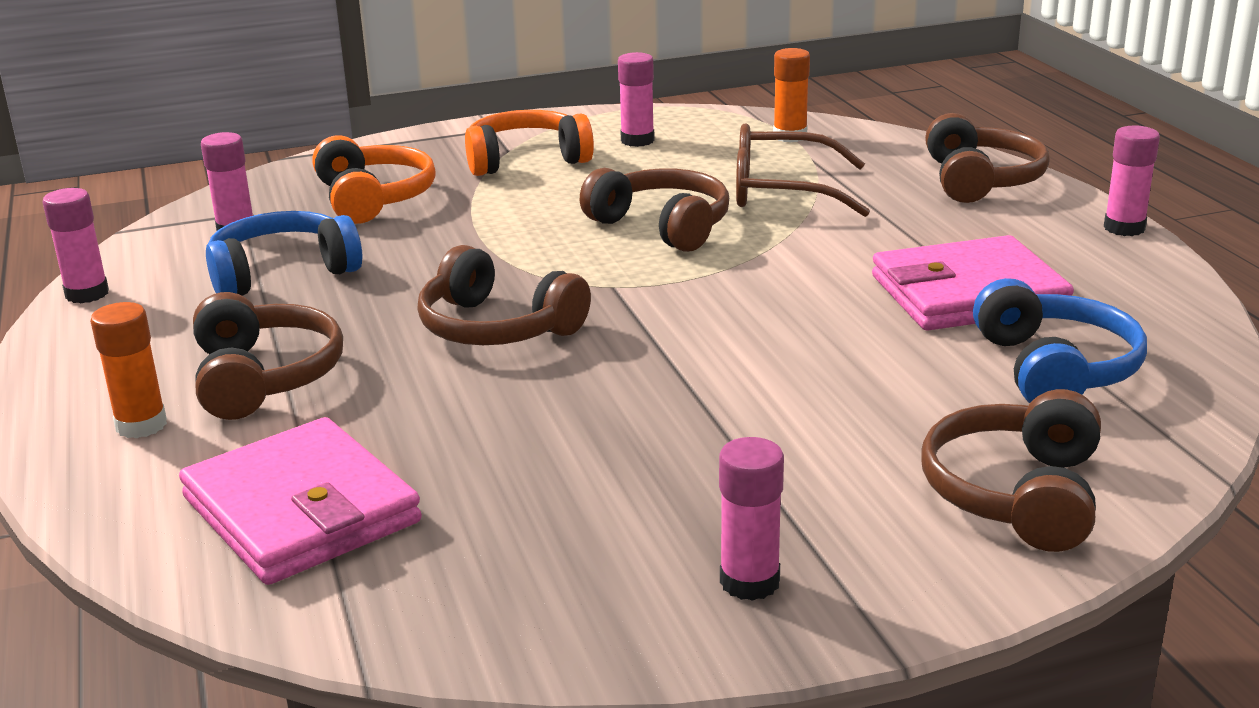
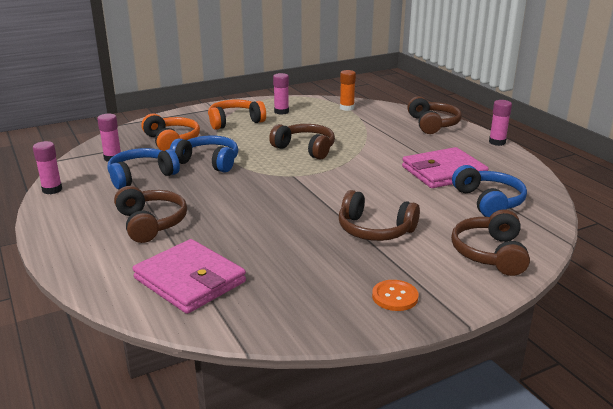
camera: 10 degrees left, 0 degrees up
orange glue stick [90,302,167,438] -> none
brown headphones [417,245,591,345] -> brown headphones moved to [339,190,420,241]
pink glue stick [719,437,784,601] -> orange button [372,280,418,311]
brown glasses [736,123,870,217] -> none
none -> blue headphones [170,136,238,172]

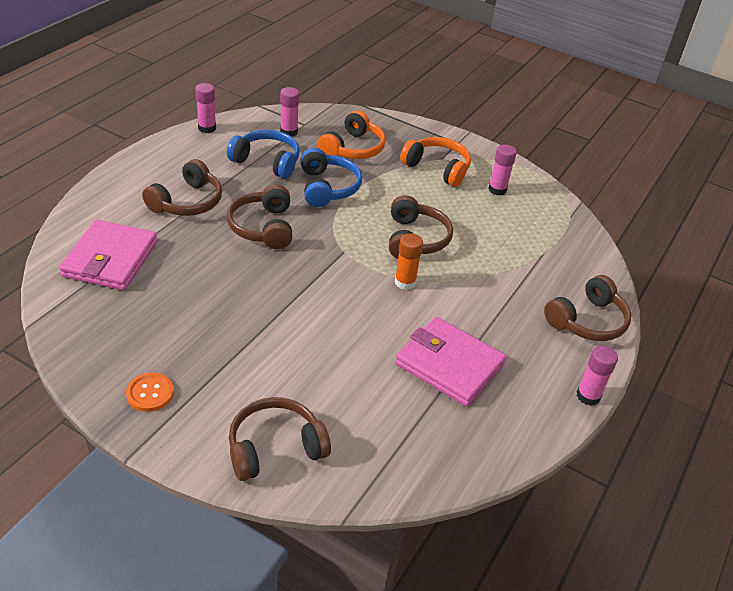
camera: 55 degrees right, 15 degrees up
brown headphones [339,190,420,241] -> brown headphones moved to [227,184,292,249]
orange glue stick [340,70,356,111] -> orange glue stick moved to [395,233,423,290]
blue headphones [452,165,527,217] -> none

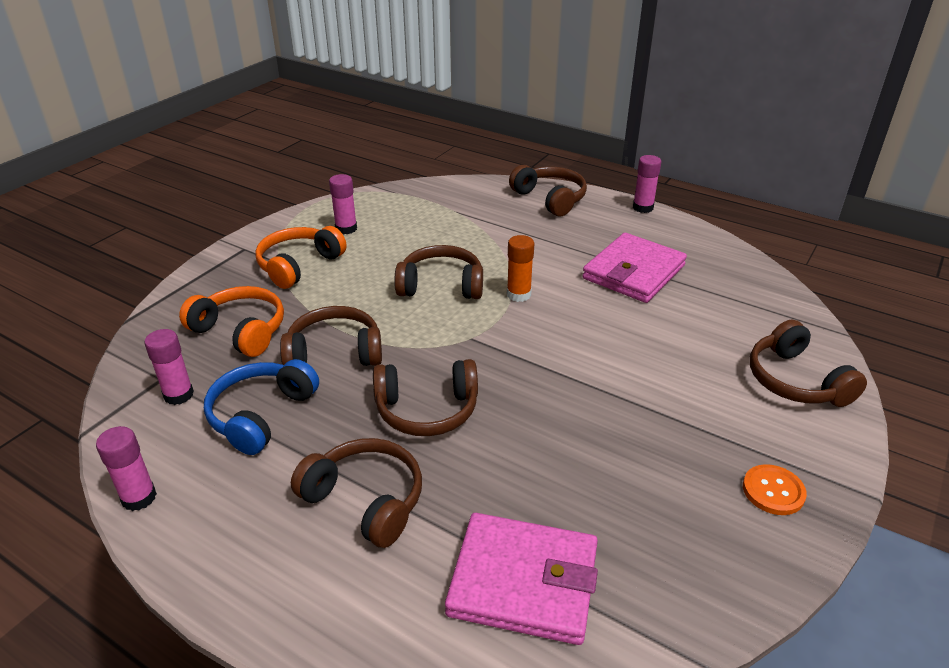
camera: 85 degrees left, 5 degrees down
blue headphones [301,148,362,207] -> brown headphones [280,306,382,366]

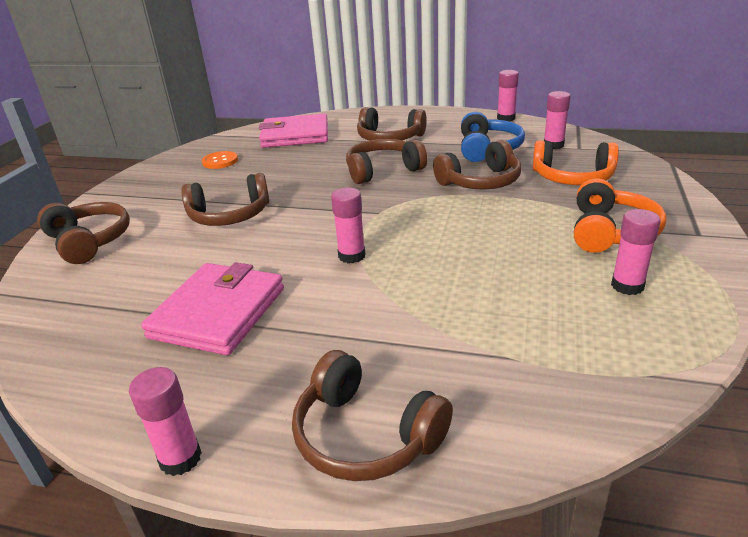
camera: 165 degrees right, 5 degrees down
brown headphones [394,245,483,299] -> brown headphones moved to [181,173,269,226]
orange glue stick [507,235,534,302] -> pink glue stick [331,187,365,263]
orange button [743,464,807,515] -> orange button moved to [202,151,238,169]

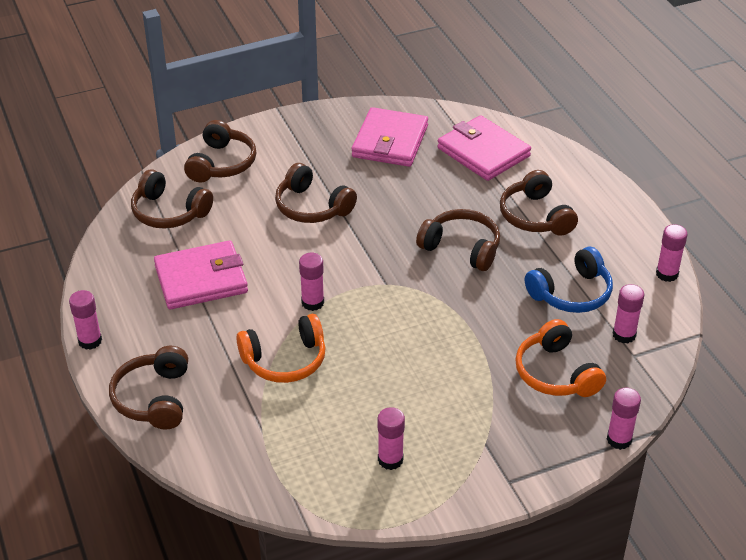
camera: 50 degrees right, 10 degrees up
orange button [202,151,238,169] -> pink wallet [352,107,428,167]
brown headphones [433,140,521,190] -> brown headphones moved to [131,169,213,229]
orange headphones [574,178,666,253] -> orange headphones moved to [236,314,326,383]
none -> pink glue stick [607,388,641,450]

